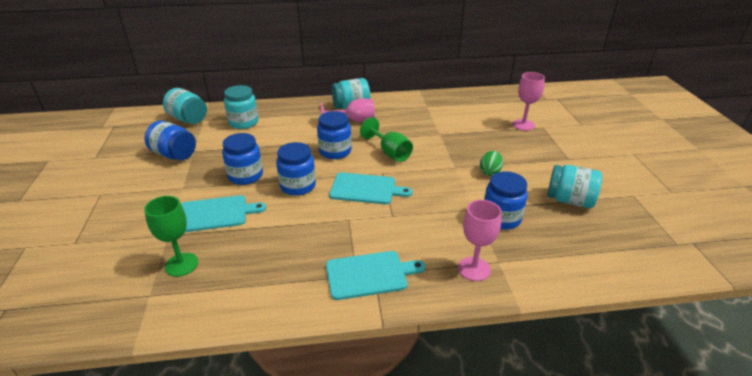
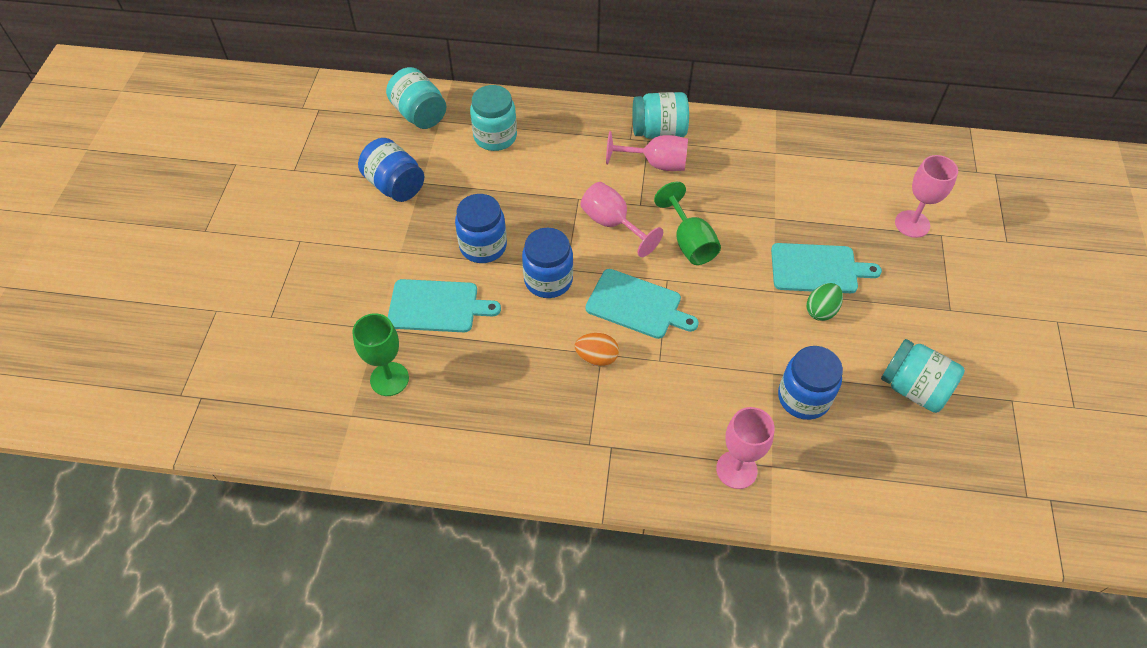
camera: 15 degrees right, 20 degrees up
blue jar [317,111,352,159] -> pink goblet [581,182,663,257]
turquoise cutting board [326,251,426,300] -> turquoise cutting board moved to [771,243,882,293]
none -> orange egg [575,333,619,366]

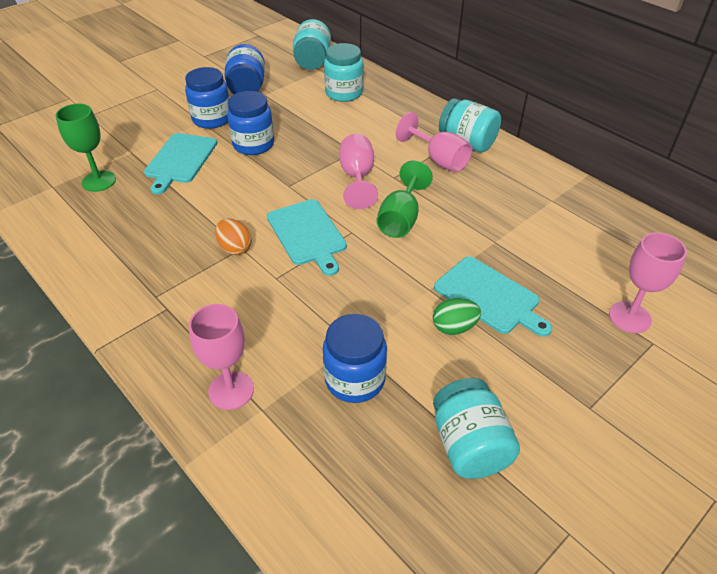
camera: 40 degrees right, 10 degrees down
turquoise cutting board [388,279,501,332] -> turquoise cutting board turned 60 degrees clockwise [144,133,217,194]
blue jar [522,228,573,298] -> blue jar moved to [185,67,230,129]

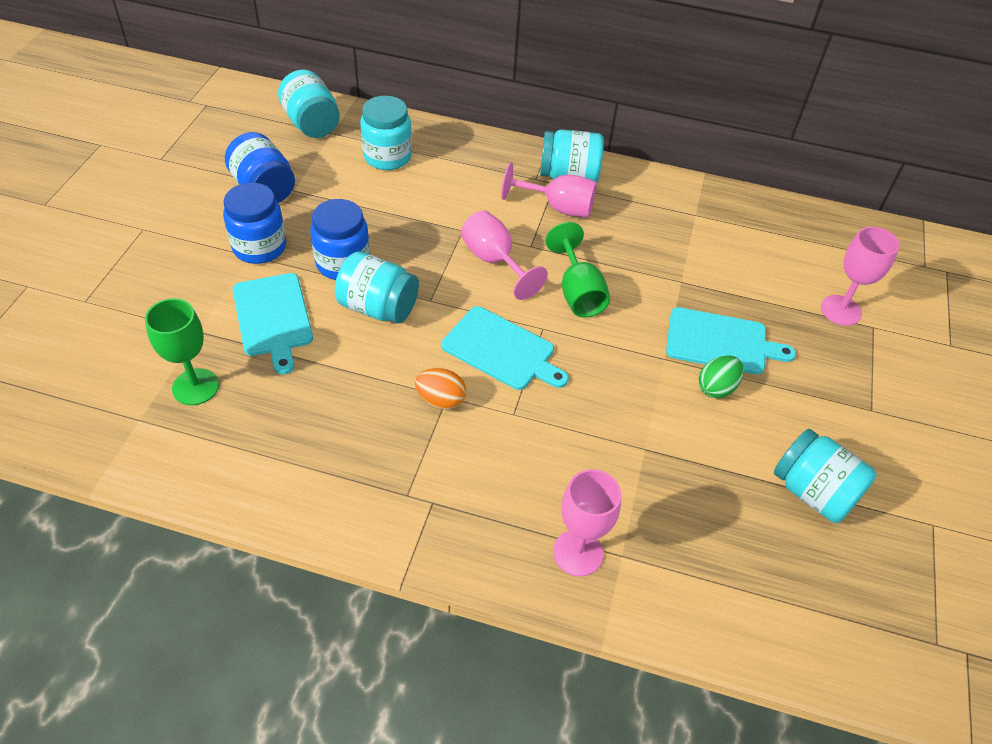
camera: 35 degrees left, 5 degrees up
blue jar [323,314,387,403] -> none
none -> turquoise jar [335,251,419,323]

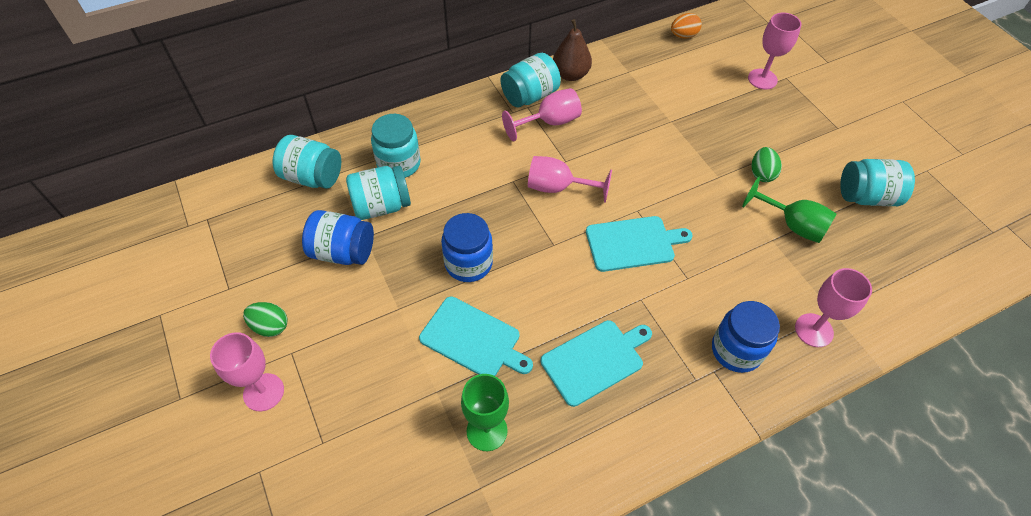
camera: 40 degrees left, 5 degrees up
blue jar [223,183,287,264] -> blue jar moved to [712,301,780,373]
turquoise jar [335,251,419,323] -> turquoise jar moved to [346,166,411,220]
orange egg [415,368,466,410] -> orange egg moved to [671,13,702,39]
green goblet [545,222,610,318] -> green goblet moved to [742,177,837,243]
turquoise cutting board [666,307,796,374] -> turquoise cutting board moved to [541,320,652,407]
none -> pink goblet [210,332,284,411]
none -> green egg [243,302,288,337]
none -> brown pear [553,19,592,81]

